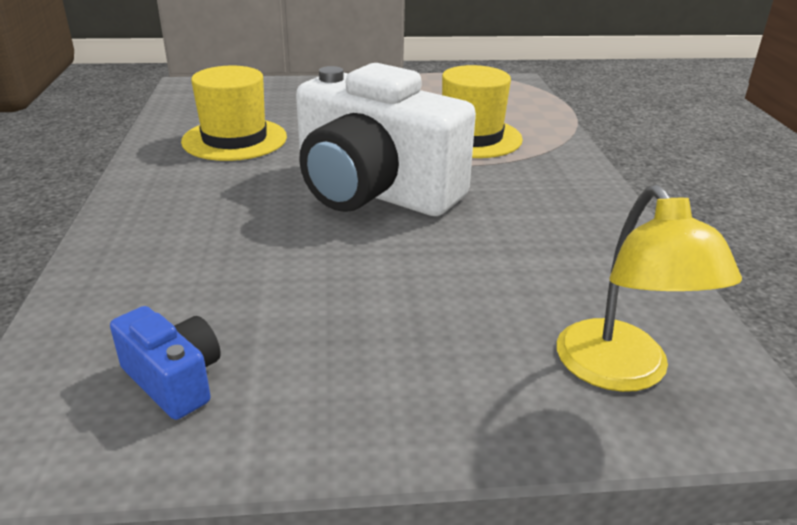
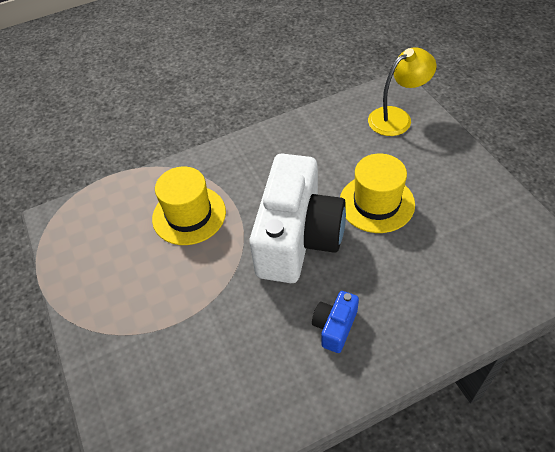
camera: 105 degrees left, 20 degrees up
blue camera [110,306,221,420] -> blue camera moved to [312,291,359,353]
yellow hat [181,66,287,161] -> yellow hat moved to [340,154,415,233]

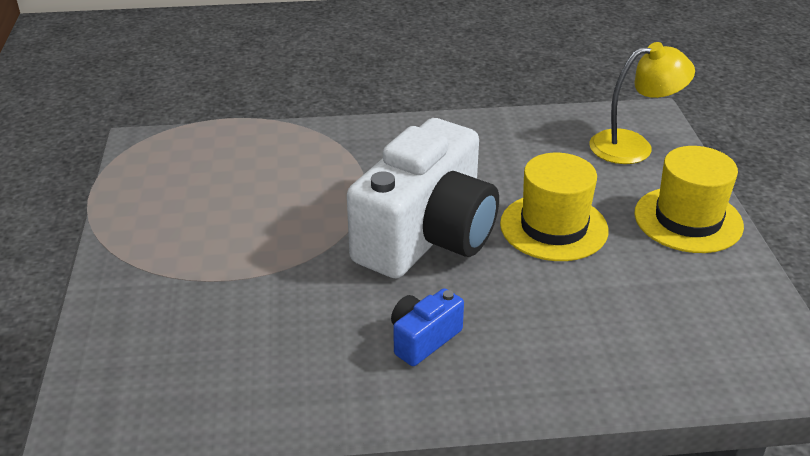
camera: 15 degrees right, 15 degrees down
yellow hat [152,167,226,245] -> yellow hat moved to [634,146,744,253]

